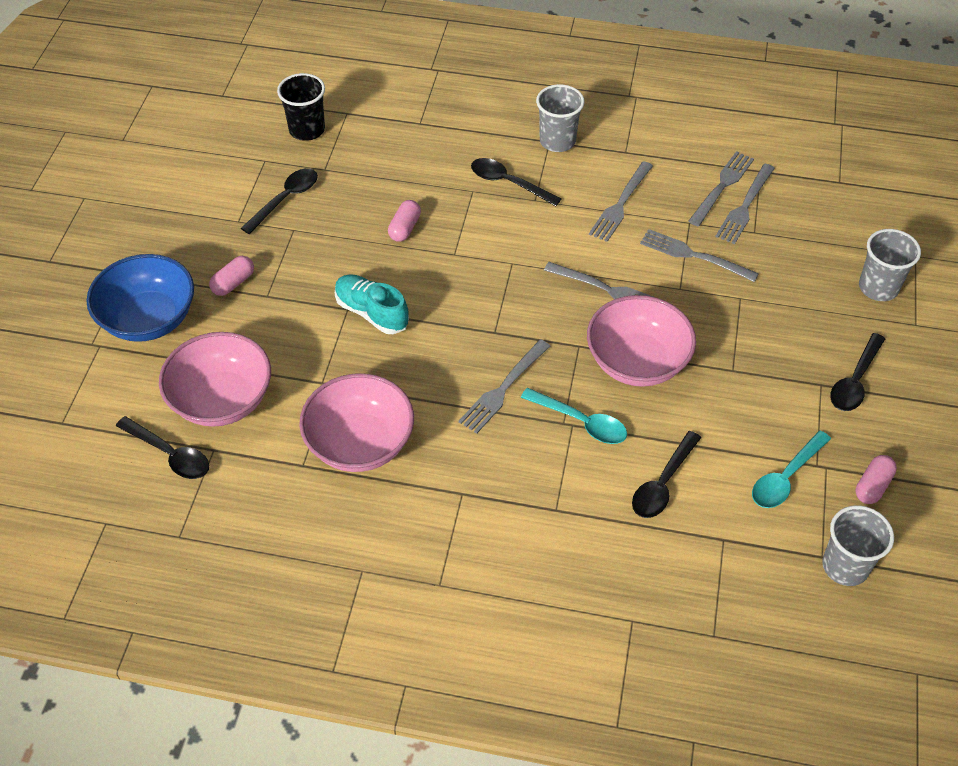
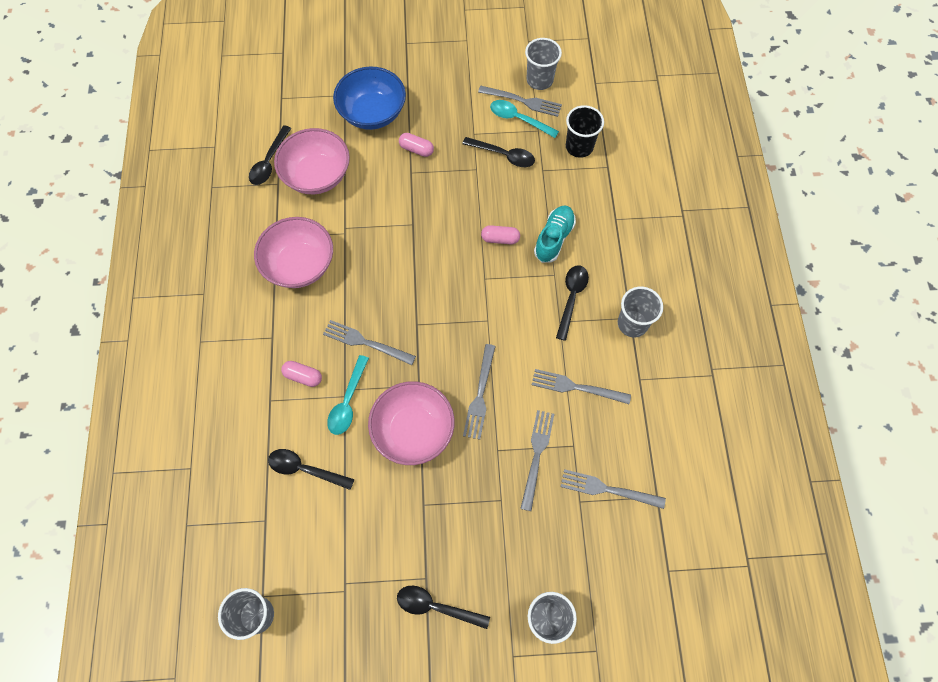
camera: 75 degrees right, 15 degrees up
turquoise shoe [335,274,409,334] -> turquoise shoe moved to [534,206,576,263]
grey fork [689,151,754,226] -> grey fork moved to [478,86,562,117]
turquoise spoon [752,430,831,508] -> turquoise spoon moved to [490,100,559,138]
pink capsule [856,455,897,504] -> pink capsule moved to [281,361,322,387]
none -> grey cup [525,38,562,90]

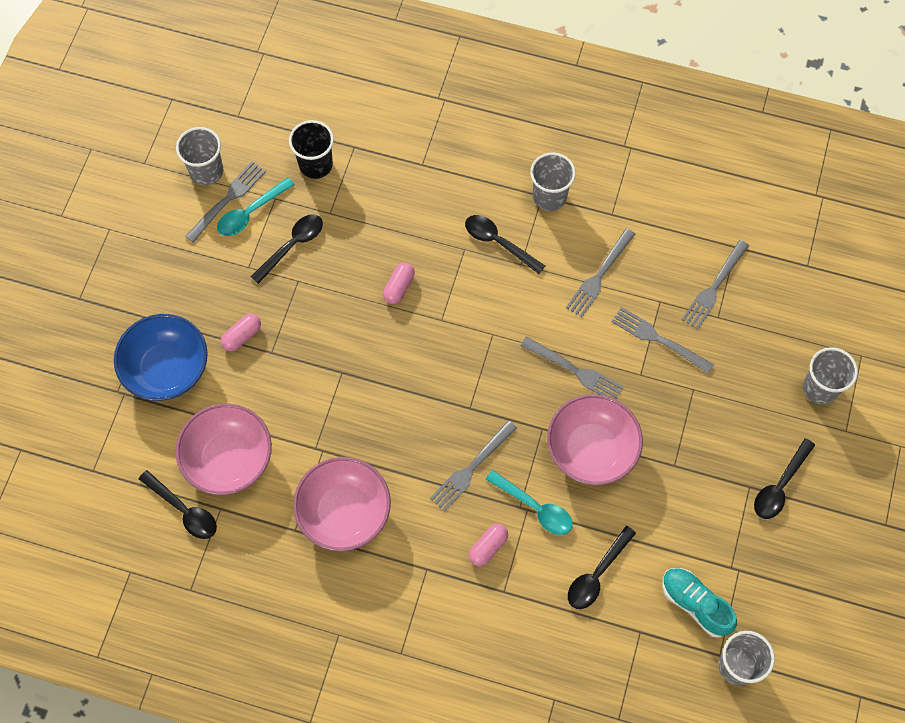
camera: 70 degrees left, 0 degrees up
turquoise shoe [534,206,576,263] -> turquoise shoe moved to [662,568,737,638]

